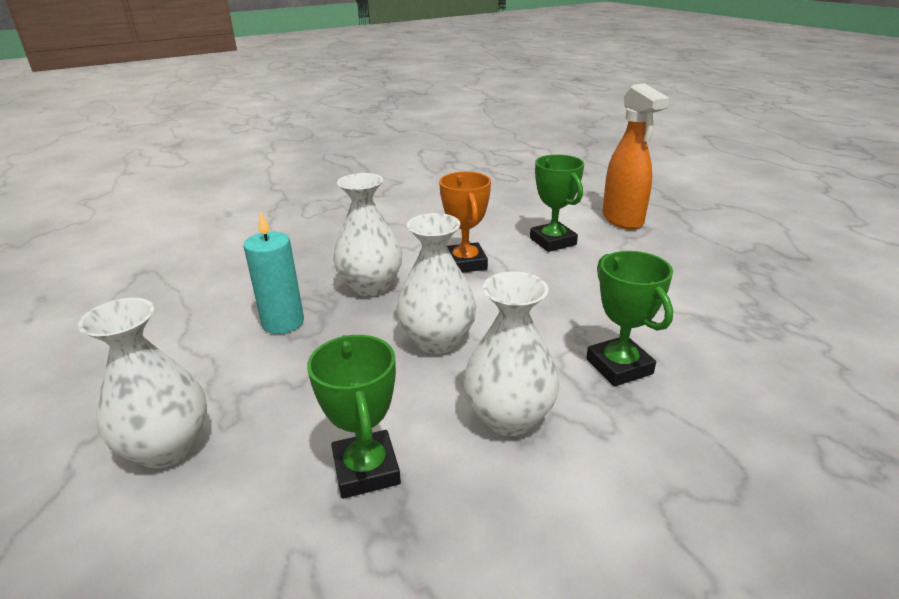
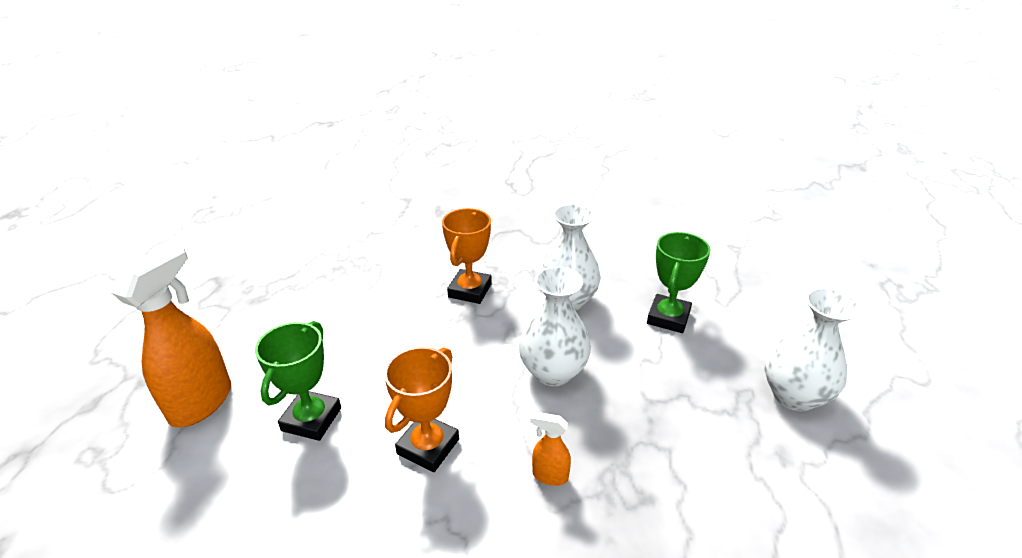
camera: 140 degrees left, 5 degrees up
turquoise candle [244,211,304,334] -> none
white vase [333,173,402,296] -> orange spray bottle [530,411,571,486]
green trophy [586,251,673,386] -> orange trophy [442,208,492,304]

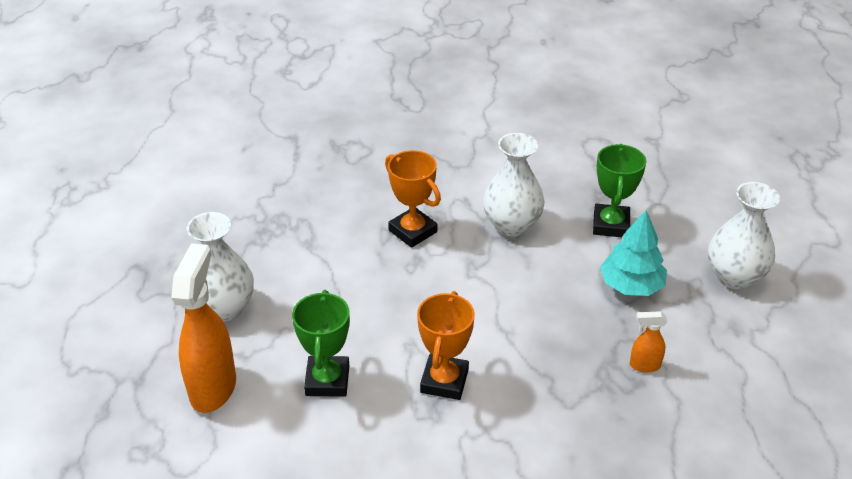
camera: 15 degrees left, 5 degrees up
orange trophy [442,208,492,304] -> orange trophy turned 45 degrees counterclockwise [385,150,441,248]
white vase [519,266,591,386] -> white vase moved to [186,212,254,322]
orange spray bottle [530,411,571,486] -> orange spray bottle moved to [630,311,667,373]
none -> turquoise tree [600,210,667,296]

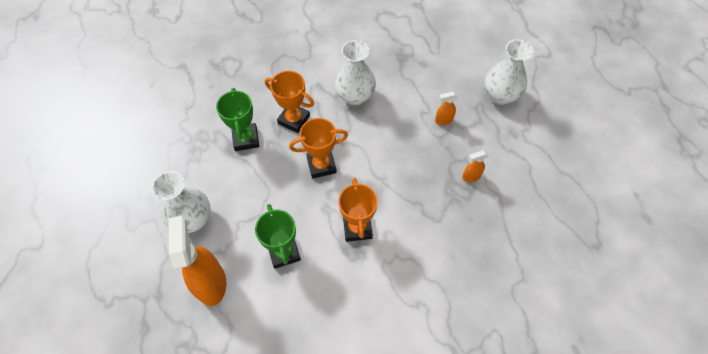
camera: 20 degrees left, 20 degrees up
green trophy [593,144,646,237] -> green trophy moved to [216,88,259,151]
turquoise tree [600,210,667,296] -> orange spray bottle [435,91,458,125]
none -> orange trophy [289,118,348,179]

